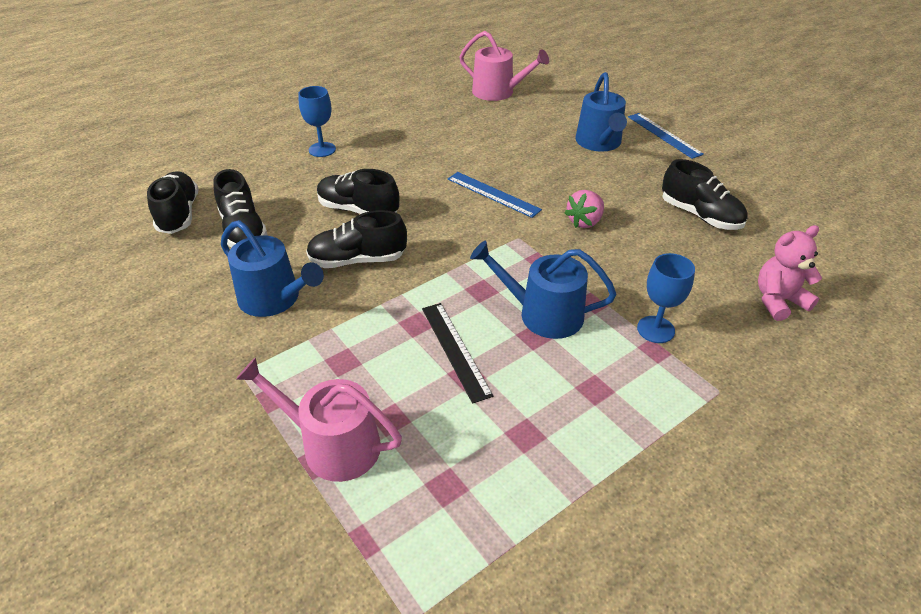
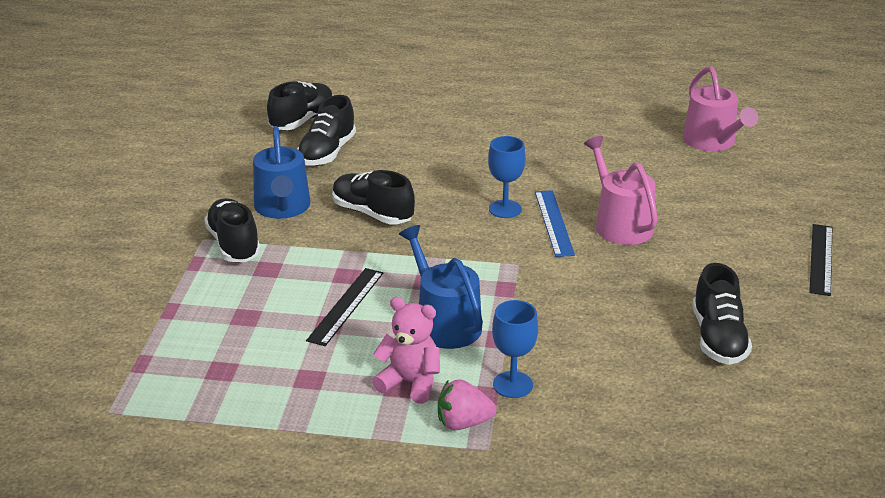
camera: 45 degrees right, 10 degrees down
pink watering can [236,357,402,482] -> pink watering can moved to [584,136,658,245]
blue goblet [298,86,336,157] -> blue goblet moved to [488,136,526,218]
black shoe [317,169,399,214] -> black shoe moved to [204,198,261,262]
pink strawberry [565,190,604,228] -> pink strawberry moved to [438,379,497,430]
blue watering can [575,72,627,152] -> none
blue ruler [628,113,704,159] -> black ruler [809,224,832,296]
pink teddy bear [758,225,822,321] -> pink teddy bear moved to [372,297,440,404]

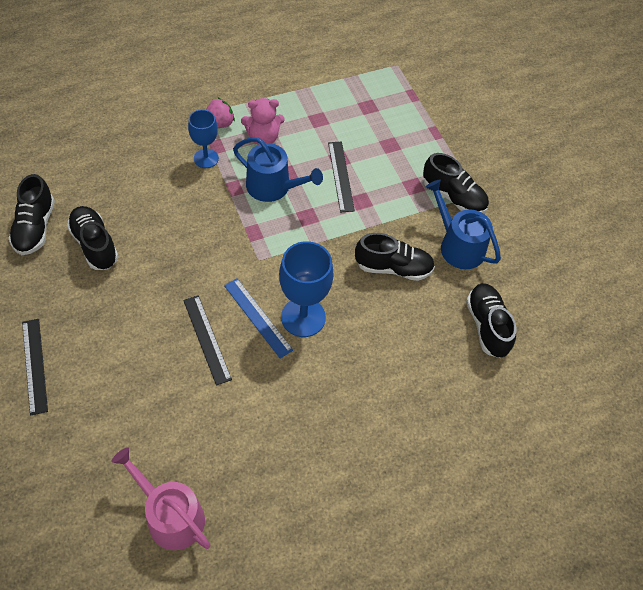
camera: 145 degrees right, 25 degrees up
black shoe [267,81,333,130] -> black shoe moved to [9,174,55,255]
blue goblet [488,136,526,218] -> blue goblet [279,241,334,337], size x1.60
pink watering can [584,136,658,245] -> black ruler [183,295,232,386]

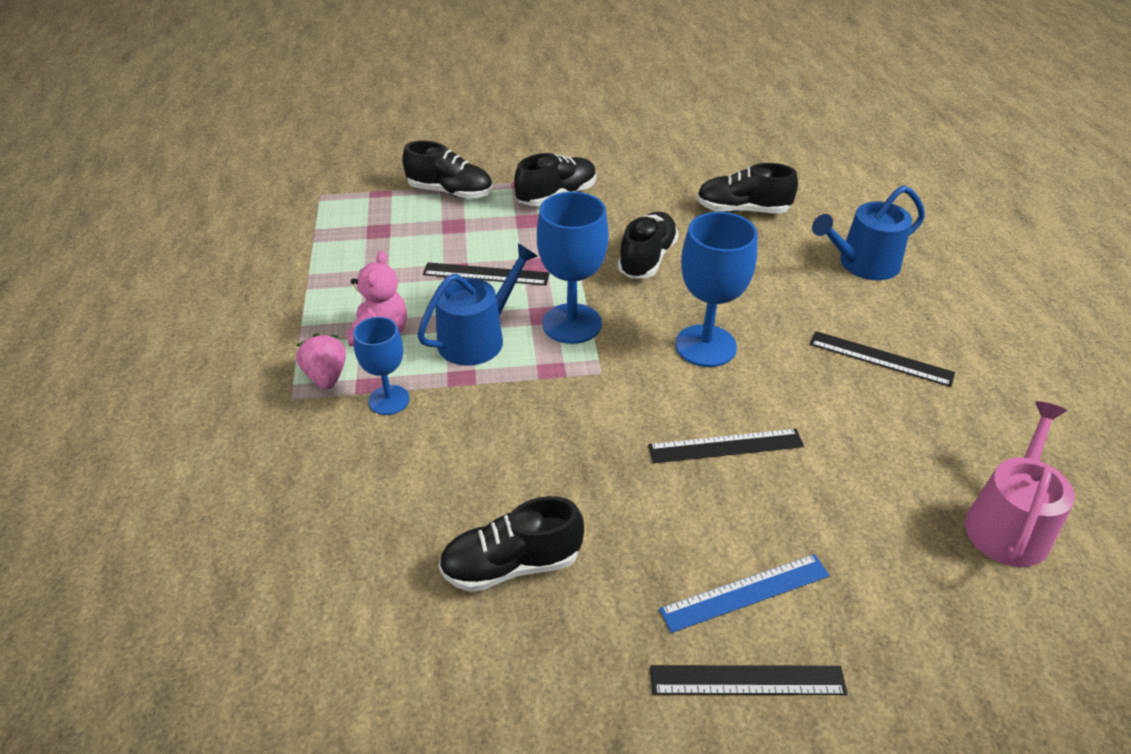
camera: 70 degrees left, 15 degrees down
black shoe [9,174,55,255] -> black shoe moved to [402,141,493,199]
pink watering can [112,447,211,550] -> pink watering can turned 150 degrees clockwise [965,401,1075,567]
blue ruler [224,278,293,358] -> blue ruler moved to [659,554,830,633]
blue watering can [426,179,501,269] -> blue watering can moved to [812,185,925,280]
none -> blue goblet [537,192,609,344]
none -> black ruler [810,331,955,387]

